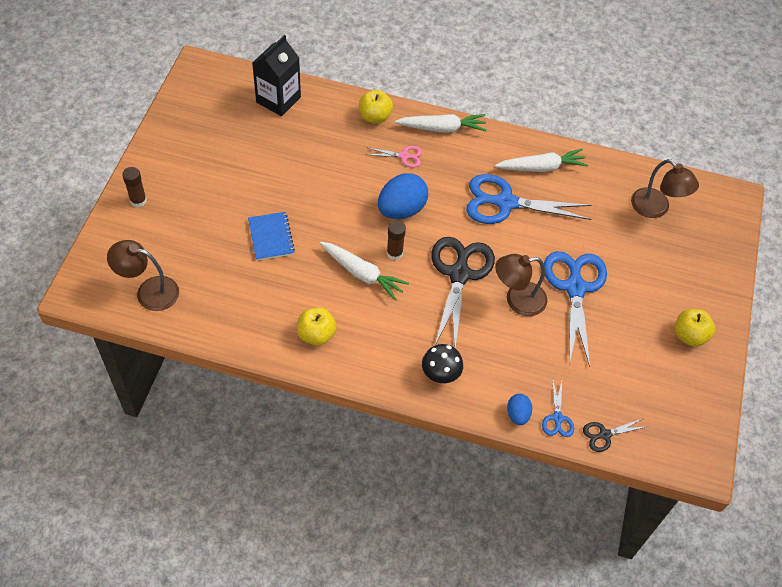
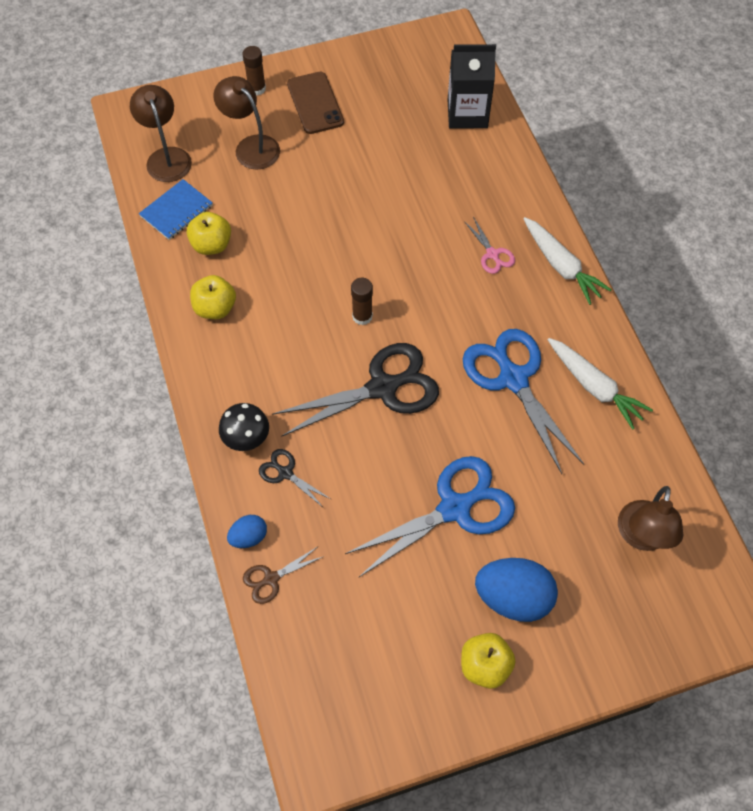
camera: 60 degrees right, 5 degrees up
blue notebook [248,212,295,261] -> blue notebook moved to [139,179,213,240]
white carrot [320,242,409,301] -> none
yellow apple [359,90,393,123] -> yellow apple moved to [187,212,231,255]
blue egg [378,173,428,219] -> blue egg moved to [475,558,558,622]
brown lamp [495,254,547,316] -> brown lamp moved to [213,76,280,170]
blue scissors [542,378,574,437] -> brown scissors [243,547,324,604]
black scissors [583,419,648,452] -> black scissors moved to [259,449,332,507]
none -> brown phone [287,72,344,134]

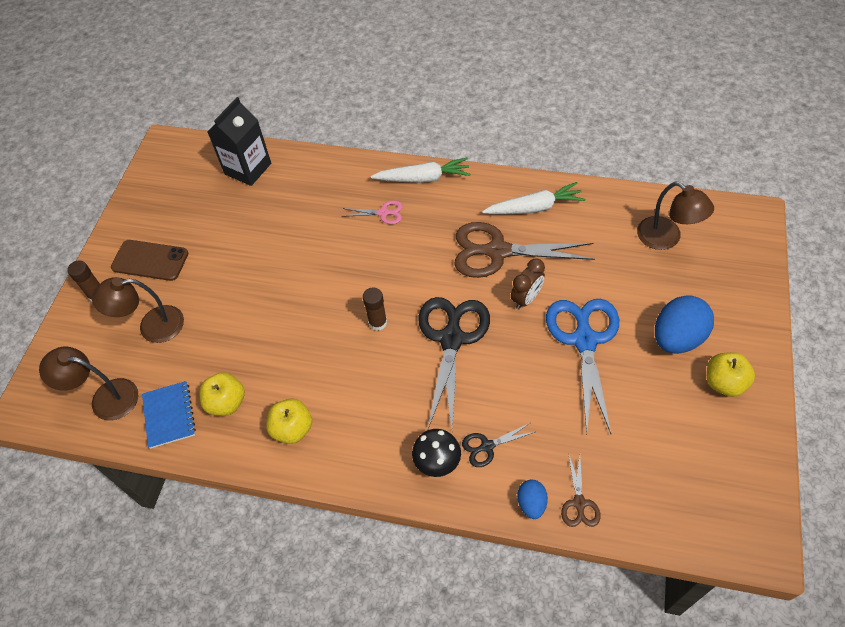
camera: 55 degrees left, 5 degrees down
blue scissors [463,329,584,474] -> brown scissors [454,222,595,278]
none -> brown clock [511,259,545,310]

